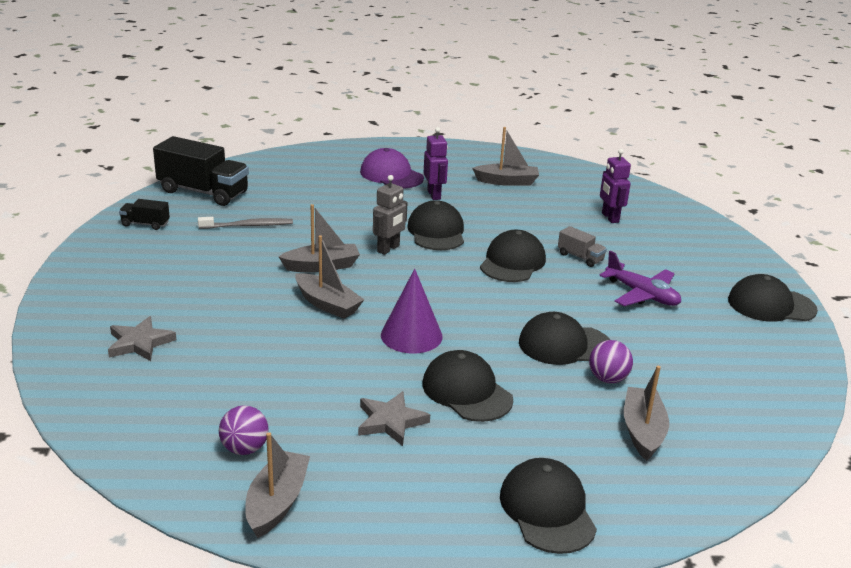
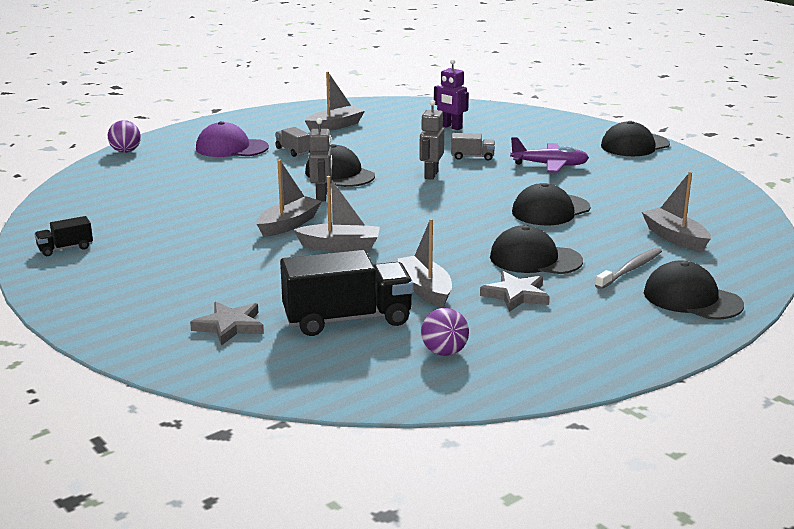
camera: 35 degrees left, 5 degrees down
black truck [153,136,249,206] -> black truck moved to [280,250,414,336]
grey toothbrush [198,217,293,229] -> grey toothbrush moved to [595,247,662,289]
grey boat [245,432,310,538] -> grey boat moved to [397,219,452,308]
purple cone [381,269,443,353] -> none
purple robot [424,127,448,200] -> grey truck [275,127,310,157]
black cap [480,230,546,282] -> grey robot [419,100,444,180]
purple ball [589,340,633,383] -> purple ball moved to [108,120,141,153]

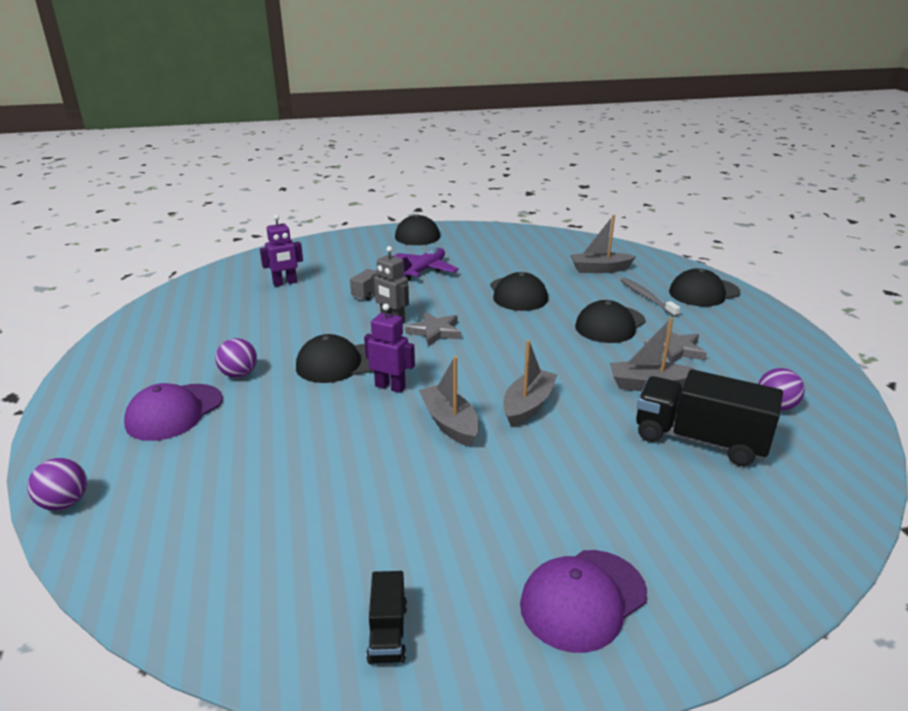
camera: 65 degrees left, 5 degrees up
grey star [190,302,264,346] -> grey star moved to [405,312,462,347]
grey truck [275,127,310,157] -> purple ball [215,338,257,378]
black truck [280,250,414,336] -> black truck turned 75 degrees counterclockwise [636,369,783,466]
grey boat [304,71,365,132] -> none
grey robot [309,118,332,201] -> purple robot [364,304,415,393]
none -> purple cap [520,550,647,653]

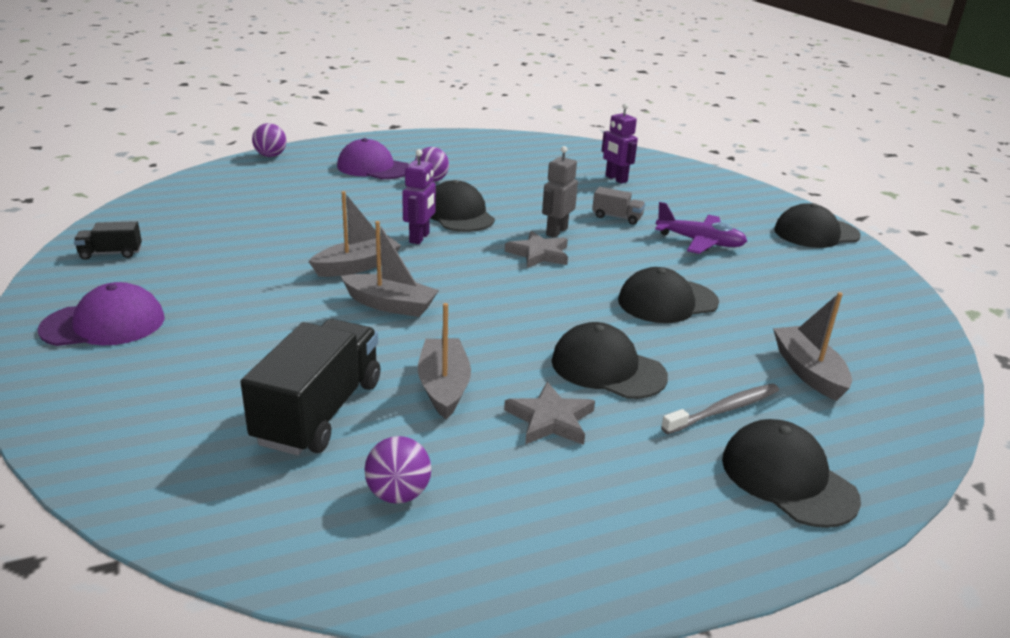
camera: 80 degrees right, 0 degrees up
purple cap [520,550,647,653] -> purple cap turned 120 degrees clockwise [38,282,165,346]

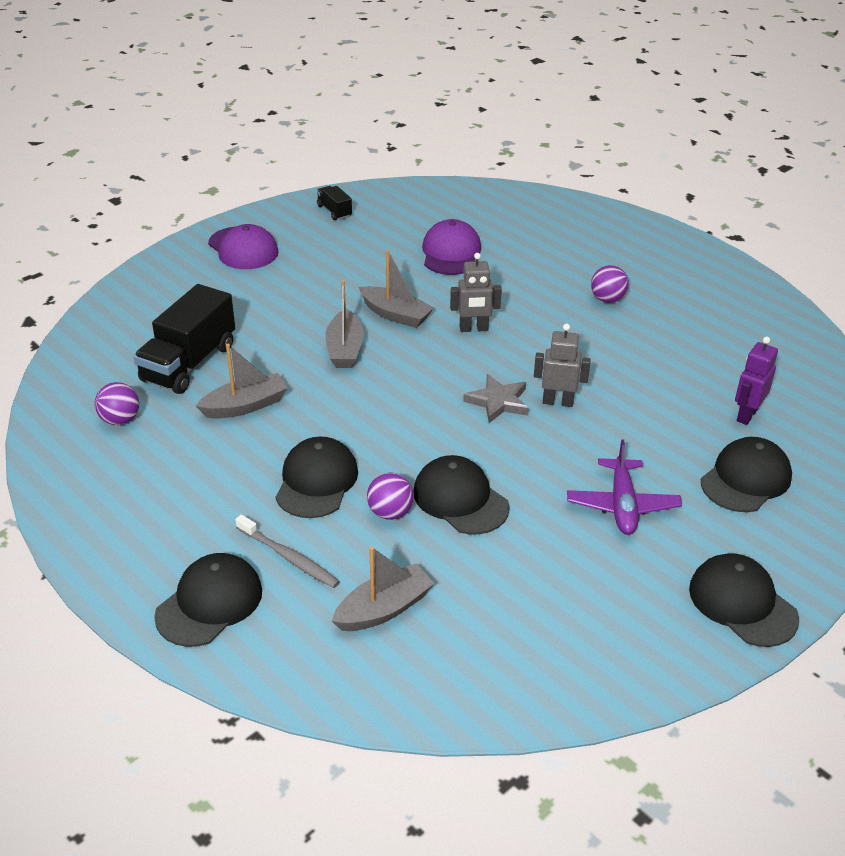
camera: 70 degrees right, 10 degrees up
black truck [240,319,380,455] -> black truck turned 120 degrees clockwise [133,284,235,394]
purple ball [252,123,287,157] -> purple ball moved to [367,473,414,520]
purple cap [337,138,409,179] -> purple cap moved to [422,219,481,275]
purple robot [402,149,436,244] -> grey robot [450,253,502,332]
black cap [431,180,495,232] -> black cap moved to [701,437,792,512]
grey star [504,382,595,445] -> none
grey truck [592,187,645,225] -> none

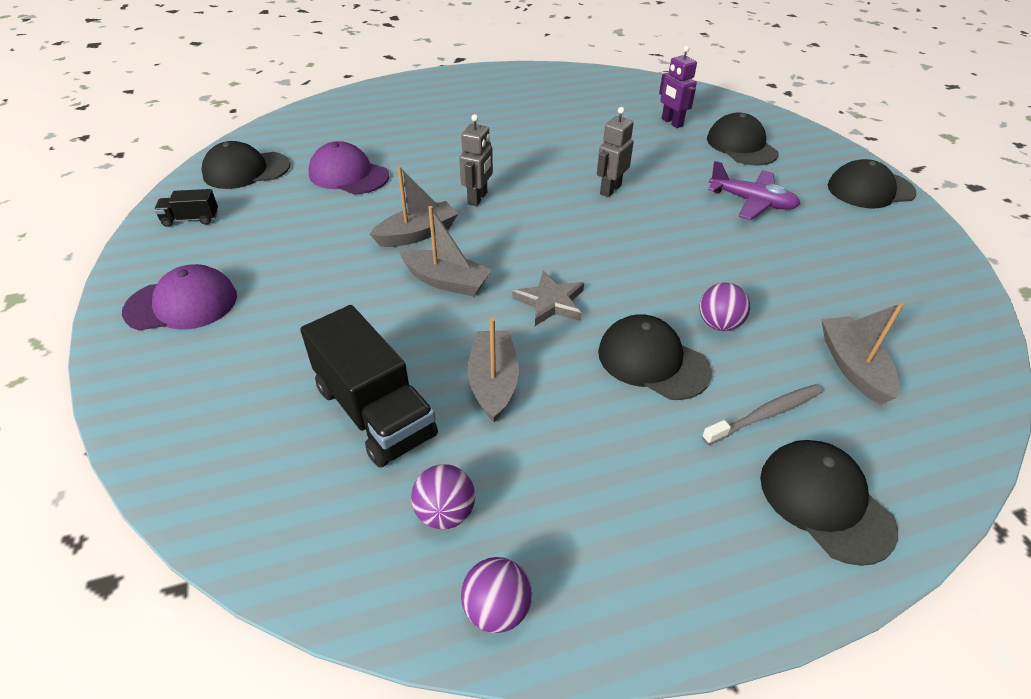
camera: 65 degrees left, 5 degrees up
black cap [413,455,510,535] -> black cap moved to [202,141,290,189]
grey star [463,374,529,423] -> grey star moved to [512,270,584,326]
purple ball [591,265,629,303] -> purple ball moved to [461,557,532,633]

